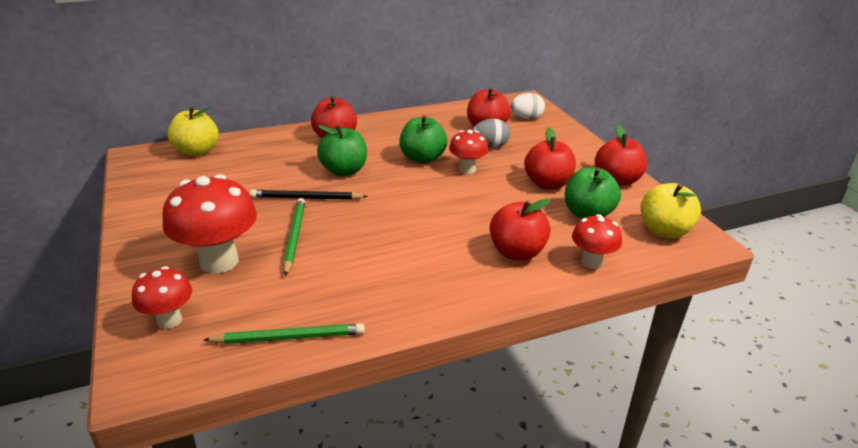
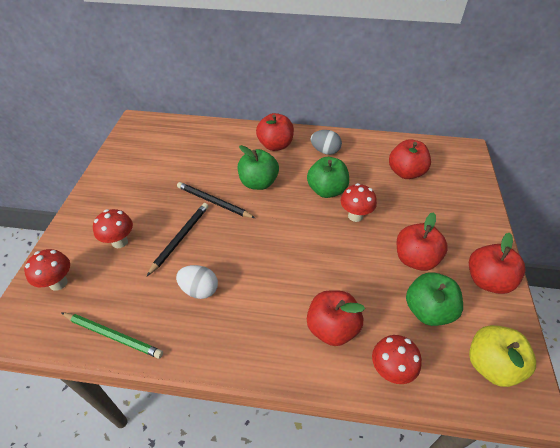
camera: 30 degrees right, 15 degrees up
red mushroom [163,174,257,274] -> red mushroom [93,209,133,248], size x0.57
yellow apple [167,107,219,156] -> none
green pencil [283,198,305,276] -> black pencil [147,203,208,276]
grey egg [473,119,510,147] -> grey egg moved to [311,130,342,155]
white egg [510,93,545,119] -> white egg moved to [176,265,218,299]

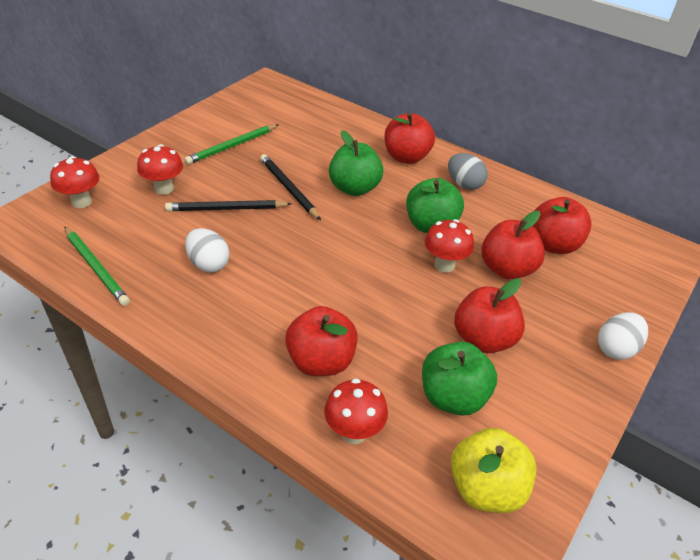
camera: 25 degrees right, 5 degrees down
black pencil [147,203,208,276] -> black pencil turned 150 degrees counterclockwise [165,200,291,211]
red apple [469,233,525,294] -> red apple moved to [482,211,545,280]
none -> green pencil [184,124,279,165]
none -> white egg [598,312,648,360]

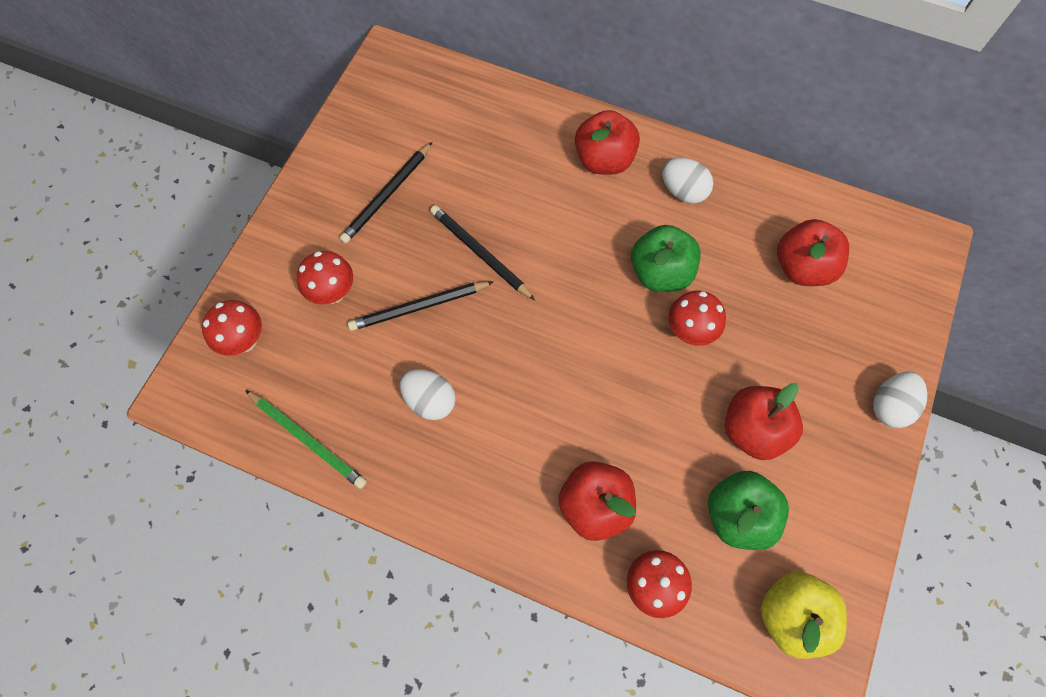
camera: 10 degrees left, 25 degrees up
green pencil [184,124,279,165] -> black pencil [339,142,432,244]
green apple [329,130,383,196] -> none
grey egg [448,153,488,190] -> white egg [662,158,713,204]
red apple [482,211,545,280] -> none

